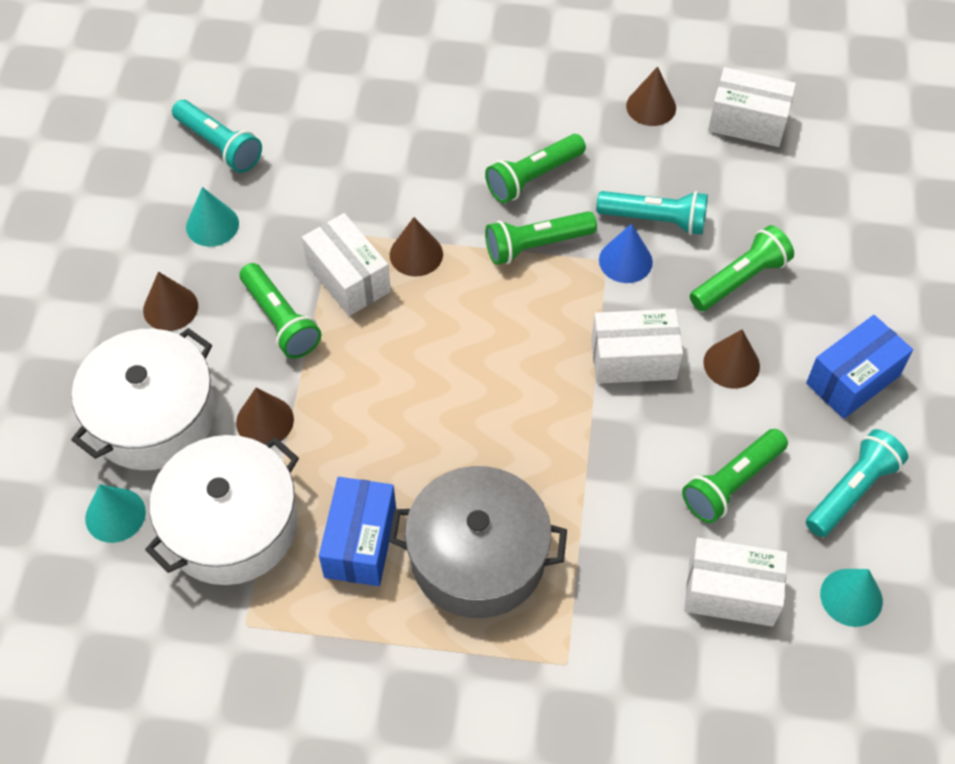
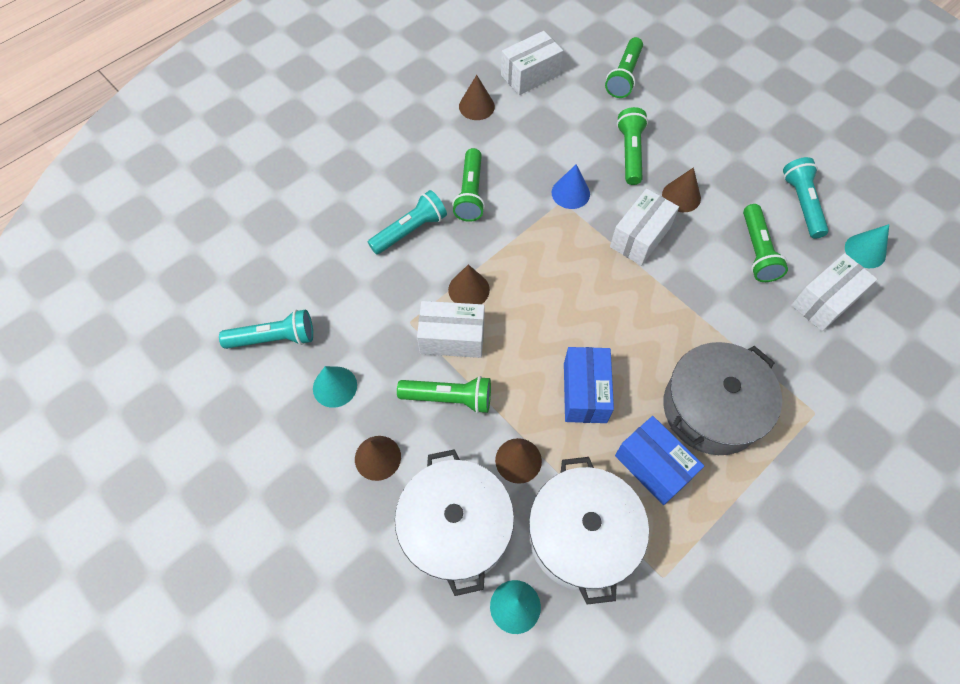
camera: 50 degrees left, 5 degrees up
green flashlight [485,211,597,265] -> green flashlight moved to [605,37,643,98]
turquoise flashlight [596,191,708,235] -> turquoise flashlight moved to [368,190,447,255]
blue box [806,315,913,419] -> blue box moved to [564,347,614,423]

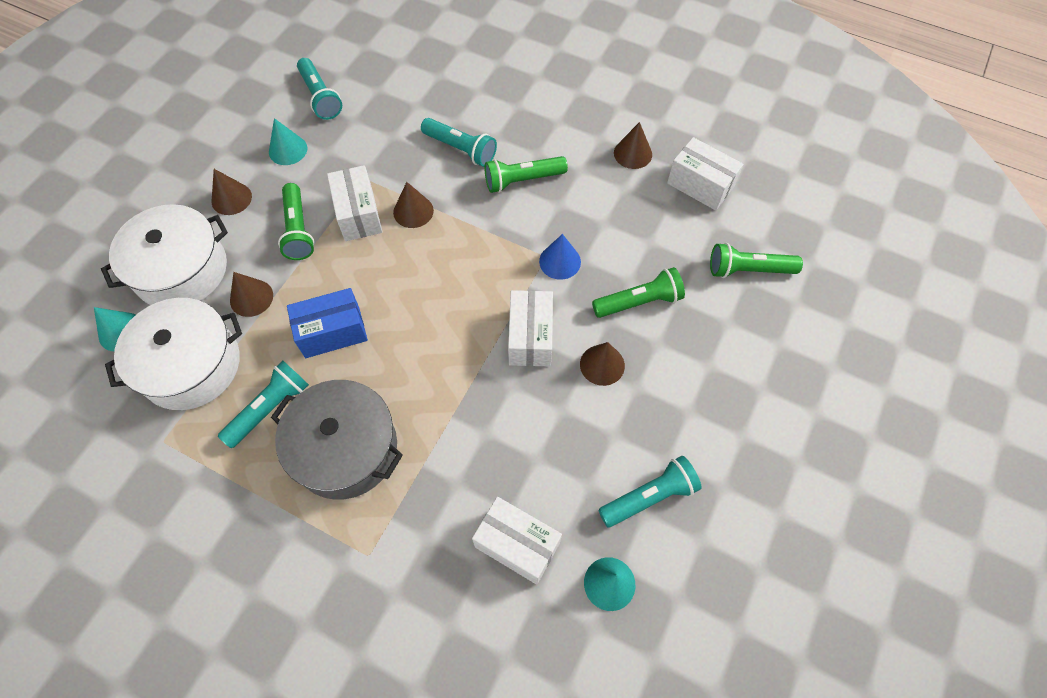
camera: 70 degrees right, 0 degrees up
white box [610,188,679,266] -> white box turned 75 degrees clockwise [508,290,553,367]
blue box [615,416,704,505] -> turquoise flashlight [218,361,309,448]
green flashlight [743,204,788,282] -> none

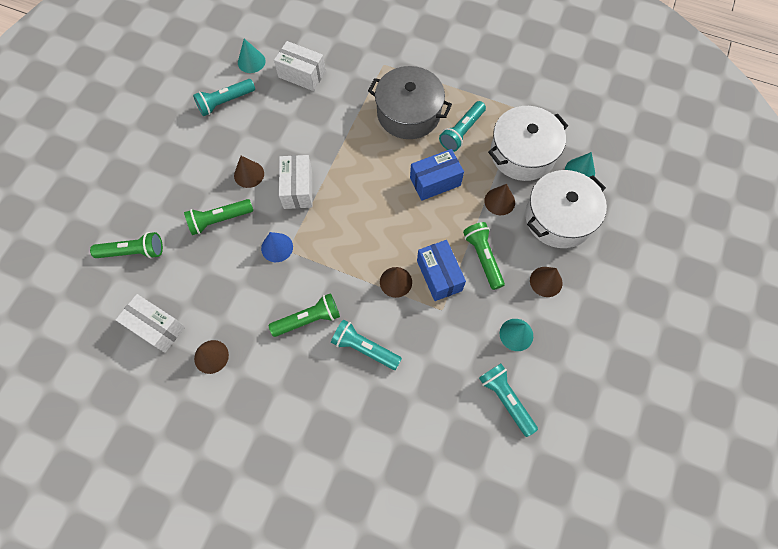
camera: 175 degrees right, 5 degrees up
white box [327,165,383,241] -> blue box [417,240,466,301]

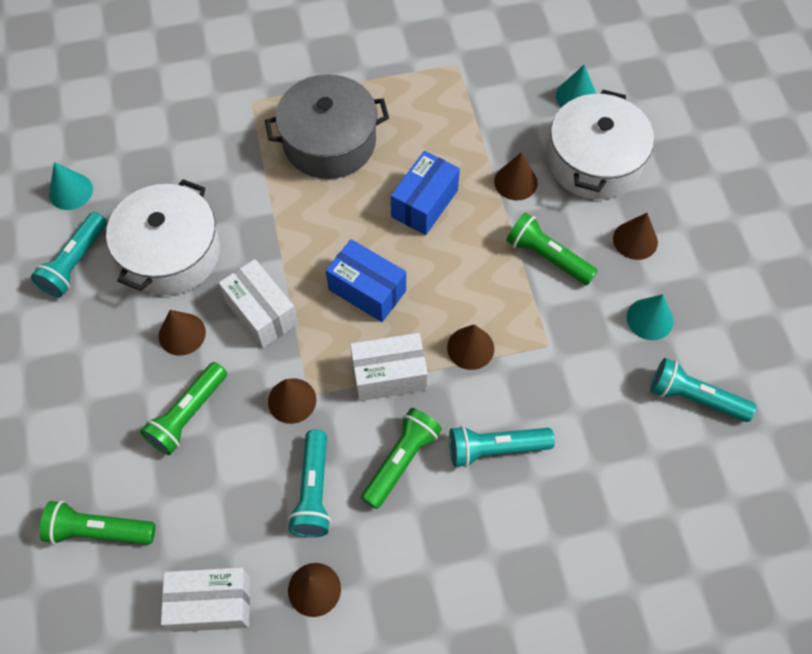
camera: 35 degrees left, 5 degrees down
green flashlight [90,232,163,259] -> green flashlight turned 135 degrees counterclockwise [39,501,156,545]
blue cone [261,232,293,262] -> brown cone [268,378,316,424]
white box [274,41,326,91] -> white box moved to [350,333,428,401]
blue box [417,240,466,301] -> blue box moved to [326,239,406,322]
turquoise flashlight [439,101,486,152] -> turquoise flashlight moved to [288,430,331,537]
white pot [488,106,568,181] -> white pot moved to [106,179,220,295]

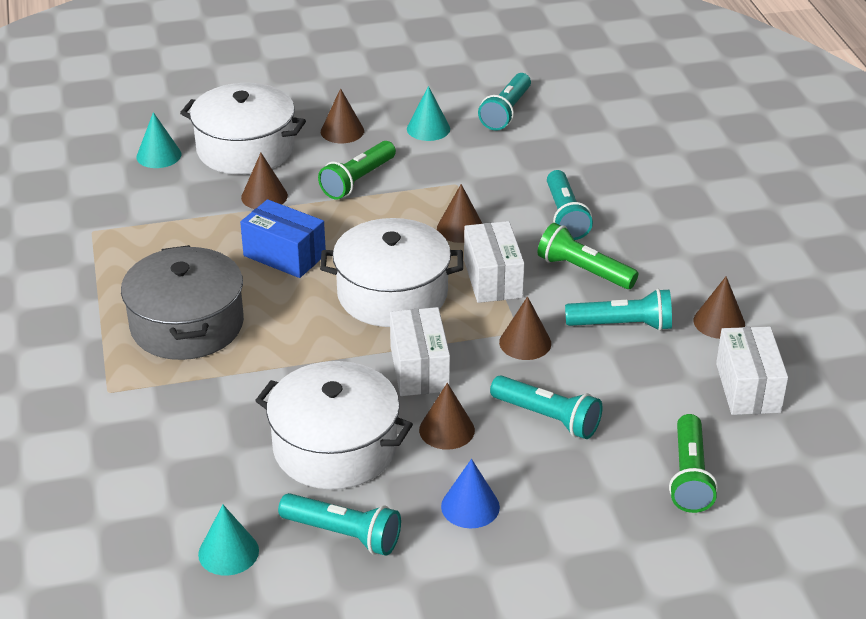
camera: 90 degrees left, 25 degrees down
green flashlight [140,362,227,455] -> turquoise flashlight [490,375,603,439]
white box [219,259,298,348] -> white box turned 60 degrees counterclockwise [390,307,450,396]
blue box [326,239,406,322] -> white pot [320,218,463,327]
none -> blue cone [441,459,500,528]

